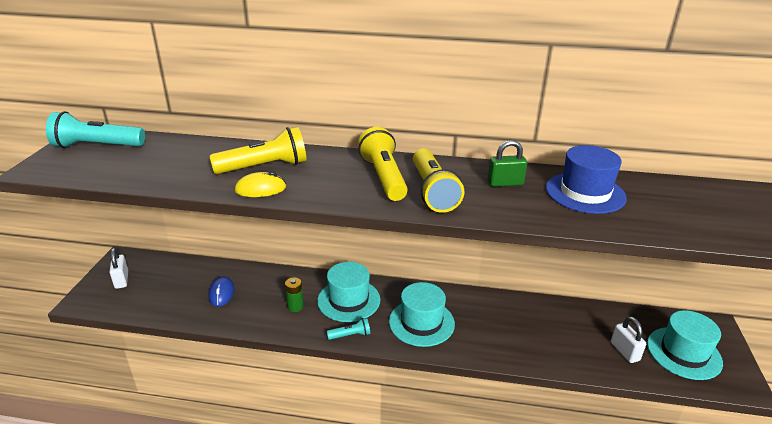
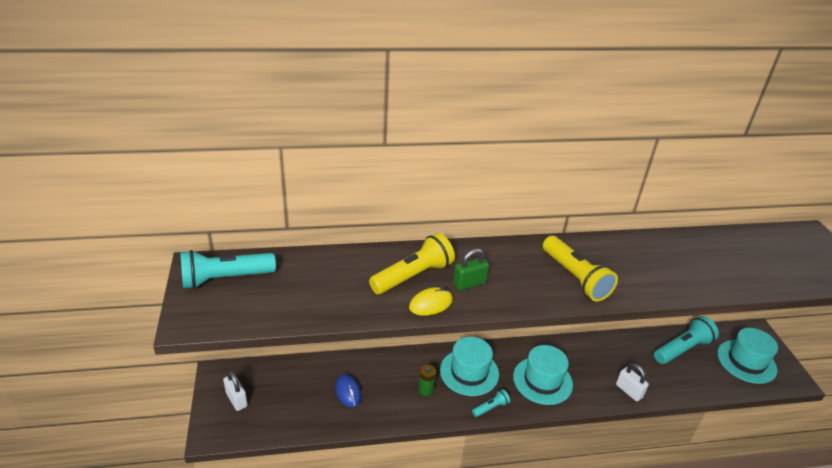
camera: 20 degrees left, 5 degrees up
yellow flashlight [358,127,408,201] -> none
green padlock [488,140,527,187] -> green padlock moved to [453,249,489,291]
blue hat [546,145,627,214] -> none
white padlock [611,316,646,363] -> white padlock moved to [616,363,649,401]
none -> turquoise flashlight [654,316,719,364]

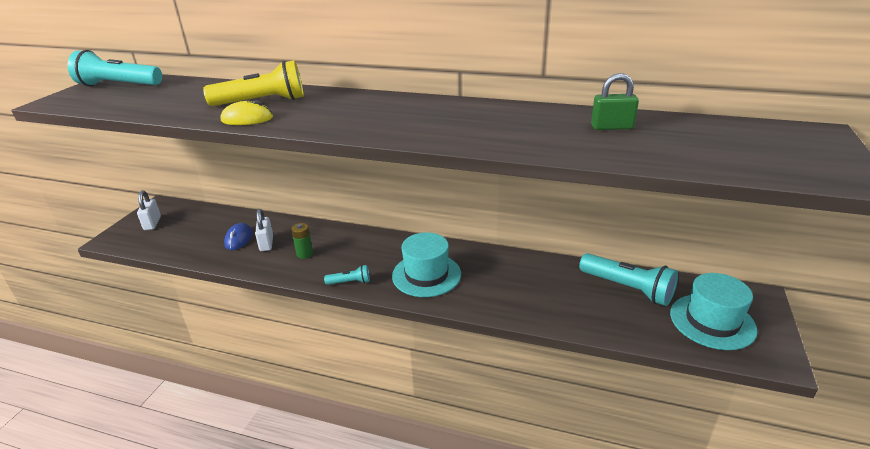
camera: 30 degrees right, 5 degrees down
turquoise hat [440,337,499,396] -> none
green padlock [453,249,489,291] -> green padlock moved to [591,73,639,130]
yellow flashlight [543,236,618,302] -> none
white padlock [616,363,649,401] -> white padlock moved to [255,209,273,251]
turquoise flashlight [654,316,719,364] -> turquoise flashlight turned 45 degrees clockwise [579,253,678,306]

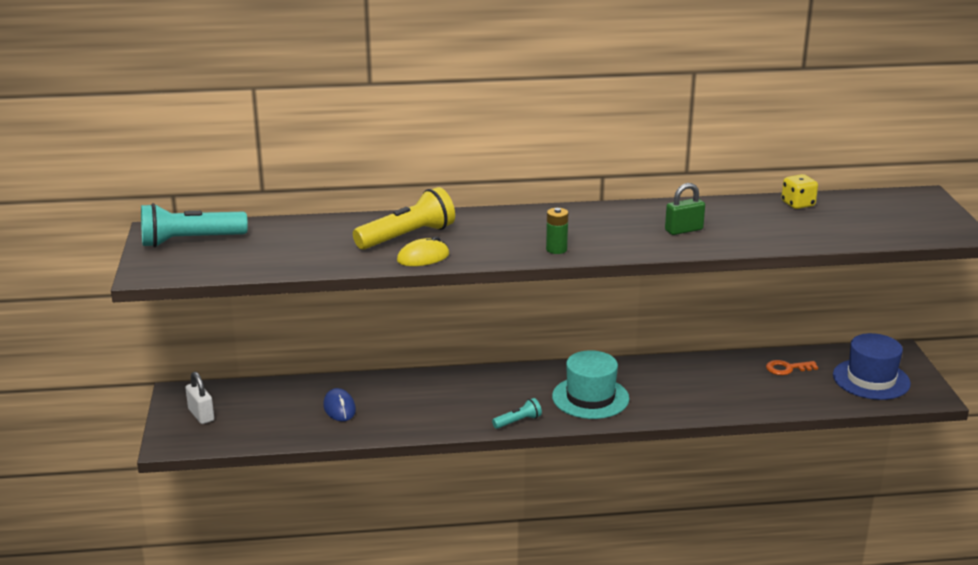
camera: 25 degrees left, 5 degrees down
white padlock [255,209,273,251] -> none
green battery [291,223,313,259] -> green battery moved to [546,208,568,254]
turquoise flashlight [579,253,678,306] -> orange key [766,360,818,375]
green padlock [591,73,639,130] -> green padlock moved to [665,183,705,235]
turquoise hat [670,273,757,350] -> blue hat [833,333,911,400]
none -> yellow dice [781,174,818,209]

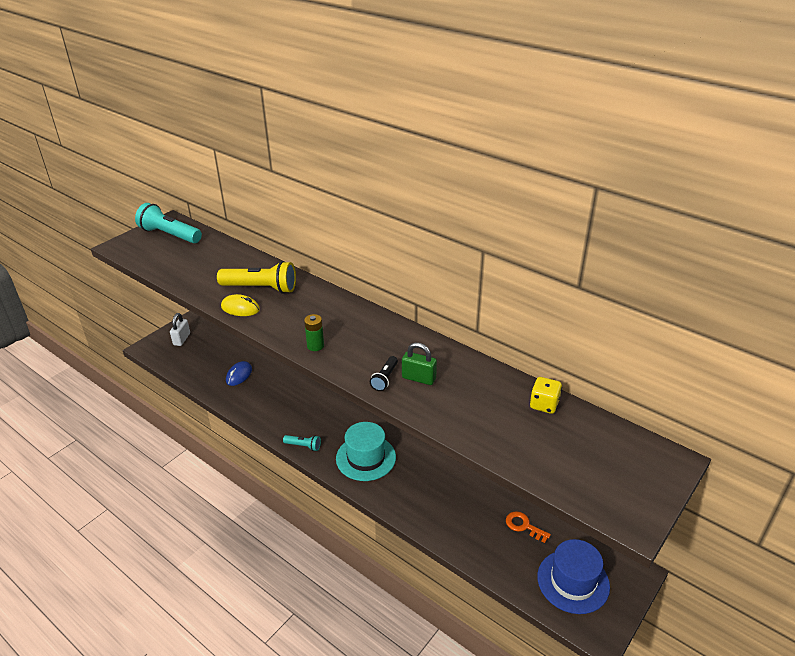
camera: 45 degrees right, 10 degrees up
none -> black flashlight [370,356,398,391]

